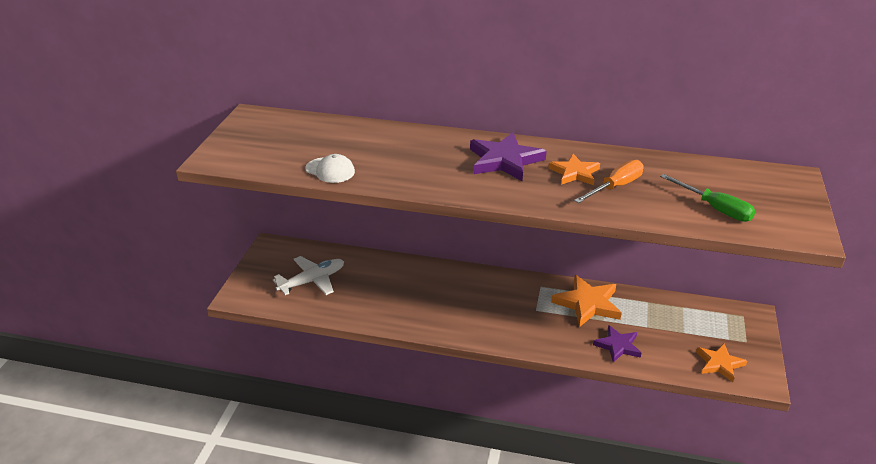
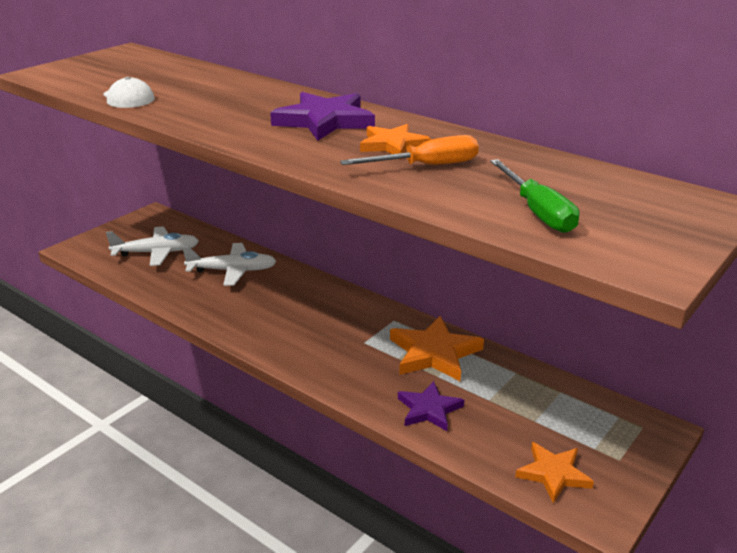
camera: 25 degrees right, 5 degrees down
none -> white plane [182,243,277,286]

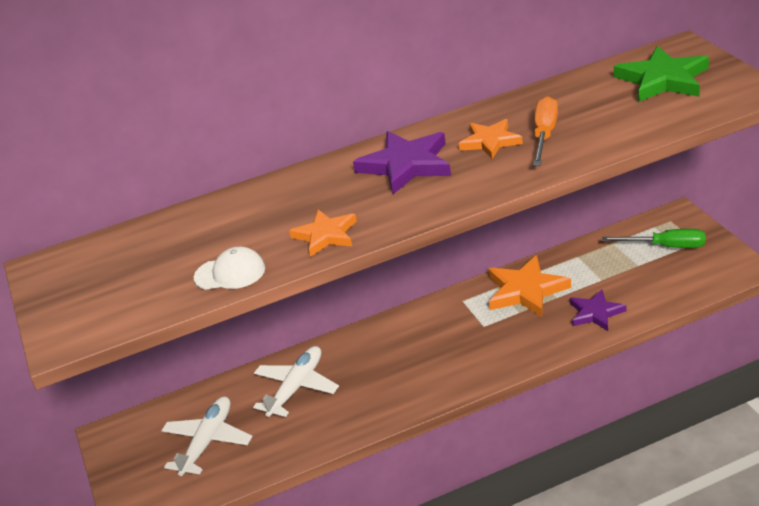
camera: 55 degrees left, 5 degrees up
green screwdriver [490,159,579,233] -> green screwdriver moved to [602,229,705,248]
orange star [515,442,594,503] -> orange star moved to [289,210,357,257]
none -> green star [614,46,709,102]

